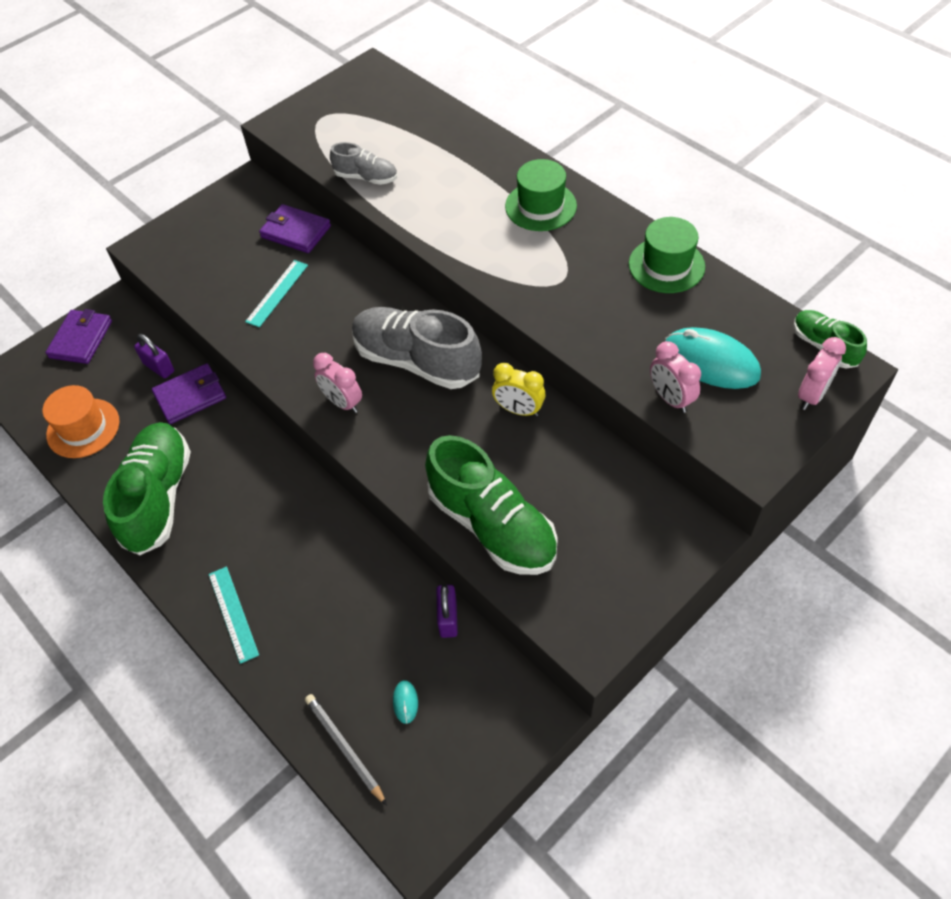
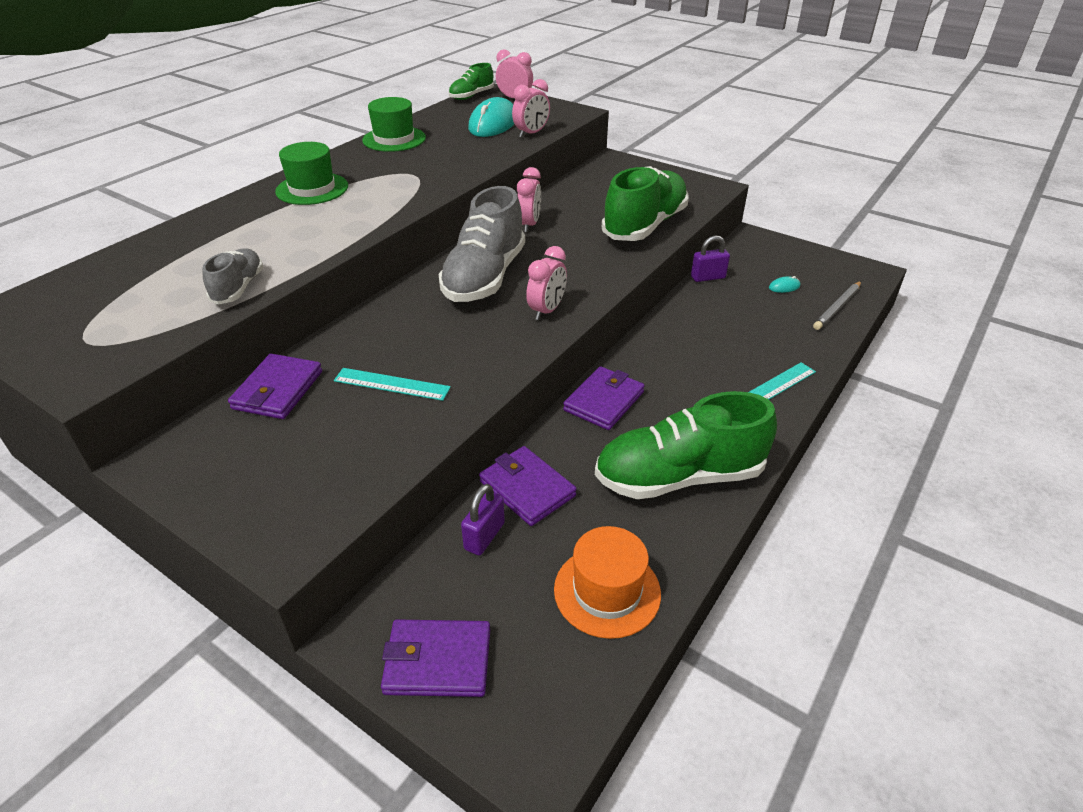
camera: 105 degrees left, 15 degrees down
yellow clock [492,363,546,416] -> pink clock [517,167,541,232]
none -> purple wallet [563,366,645,430]

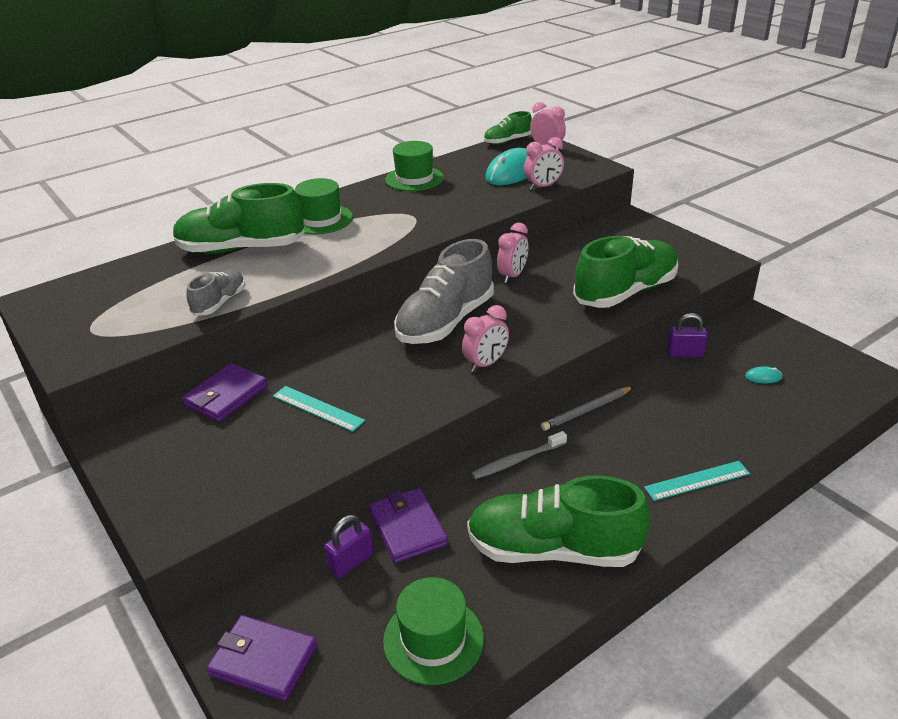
camera: 20 degrees right, 5 degrees down
orange hat [554,526,661,639] -> green hat [383,577,484,685]
purple wallet [563,366,645,430] -> grey toothbrush [471,431,567,479]
grey pencil [813,281,861,330] -> grey pencil moved to [541,386,634,431]
none -> green shoe [173,183,305,254]

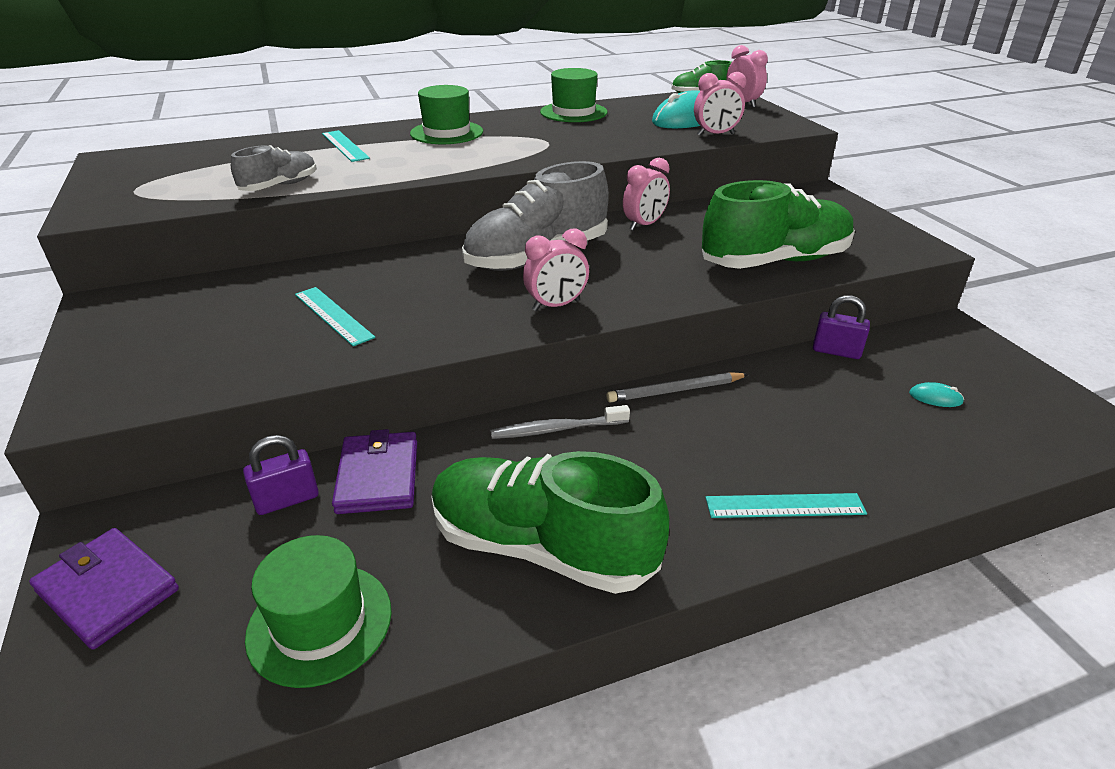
camera: 15 degrees right, 0 degrees up
green shoe [173,183,305,254] -> turquoise ruler [322,130,370,162]
purple wallet [182,363,268,422] -> none

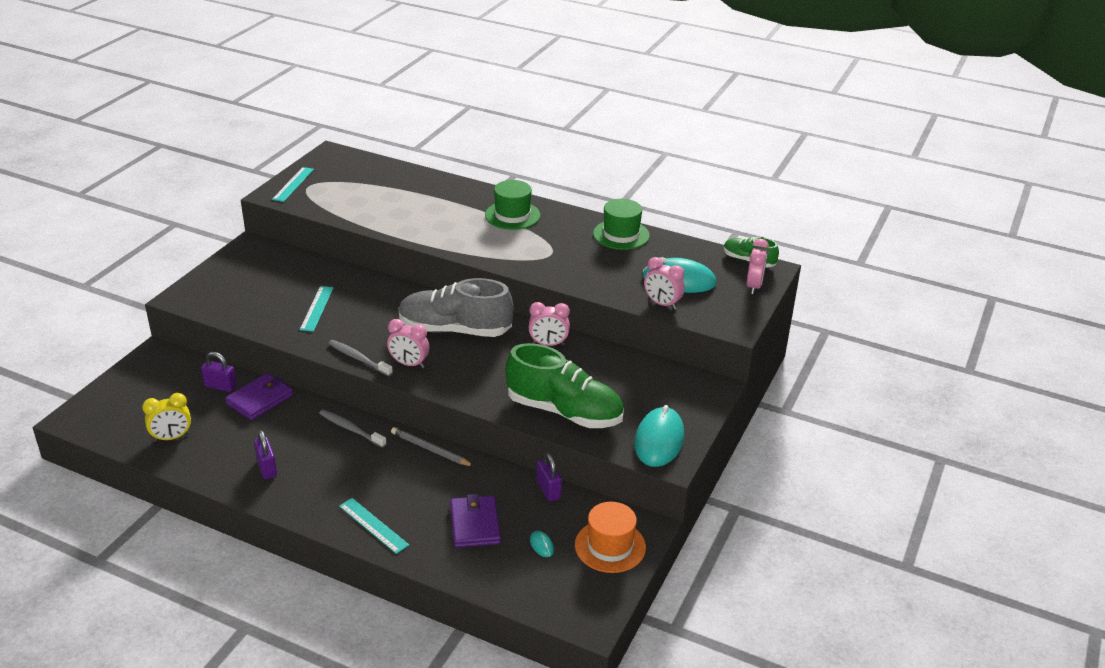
camera: 45 degrees right, 0 degrees up
purple wallet [29,528,179,650] -> purple wallet moved to [450,494,501,548]
grey shoe [231,145,317,191] -> none
green hat [245,535,392,688] -> yellow clock [142,393,191,442]
turquoise ruler [322,130,370,162] -> turquoise ruler moved to [272,167,314,202]
green shoe [431,451,669,594] -> purple padlock [254,430,277,479]
none -> grey toothbrush [328,340,393,376]
none -> orange hat [575,502,646,573]
none -> turquoise mouse [634,405,684,467]

